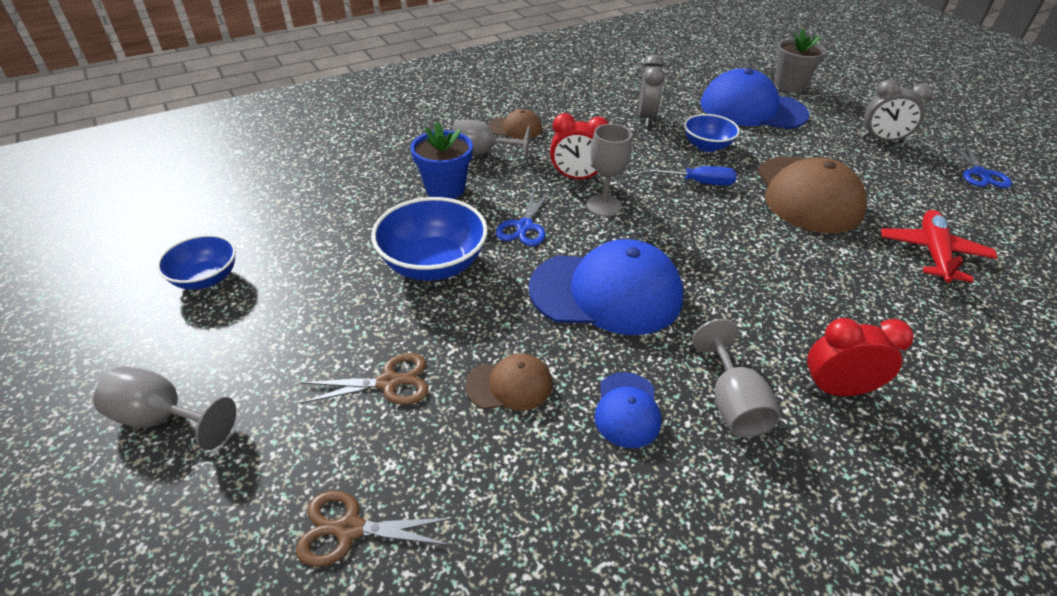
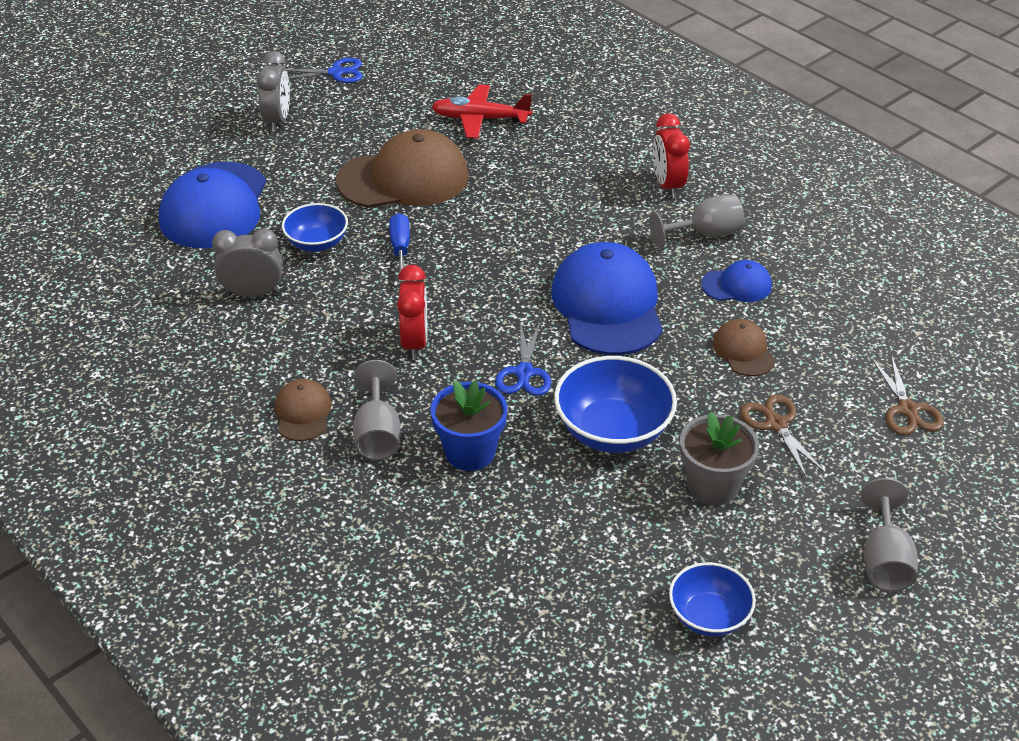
camera: 100 degrees left, 0 degrees up
blue scissors [496,189,550,246] -> blue scissors turned 90 degrees clockwise [495,323,551,396]
grey goblet [586,124,632,217] -> none
grey flower pot [774,29,827,92] -> grey flower pot moved to [680,411,759,506]

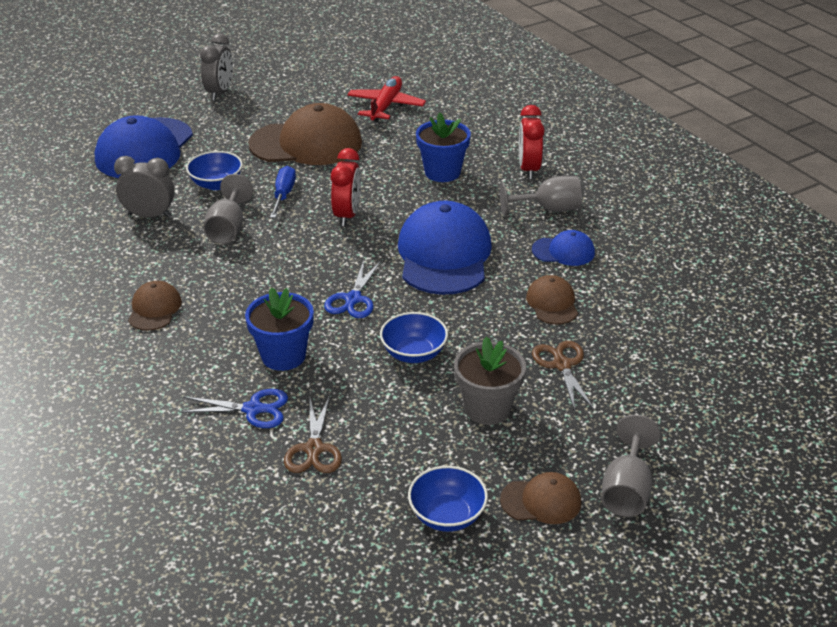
camera: 10 degrees right, 5 degrees down
blue scissors [286,58,363,83] -> blue scissors moved to [179,389,288,428]
grey goblet [353,360,401,460] -> grey goblet moved to [203,174,253,244]
red clock [397,265,427,360] -> red clock moved to [331,148,361,226]
red plane [431,84,532,139] -> red plane turned 90 degrees clockwise [347,76,426,122]
blue bowl [554,356,677,453] -> blue bowl [380,312,448,363], size x0.63
brown scissors [872,355,944,435] -> brown scissors moved to [284,395,342,473]
none -> blue flower pot [416,112,471,182]
none -> brown cap [500,472,581,524]

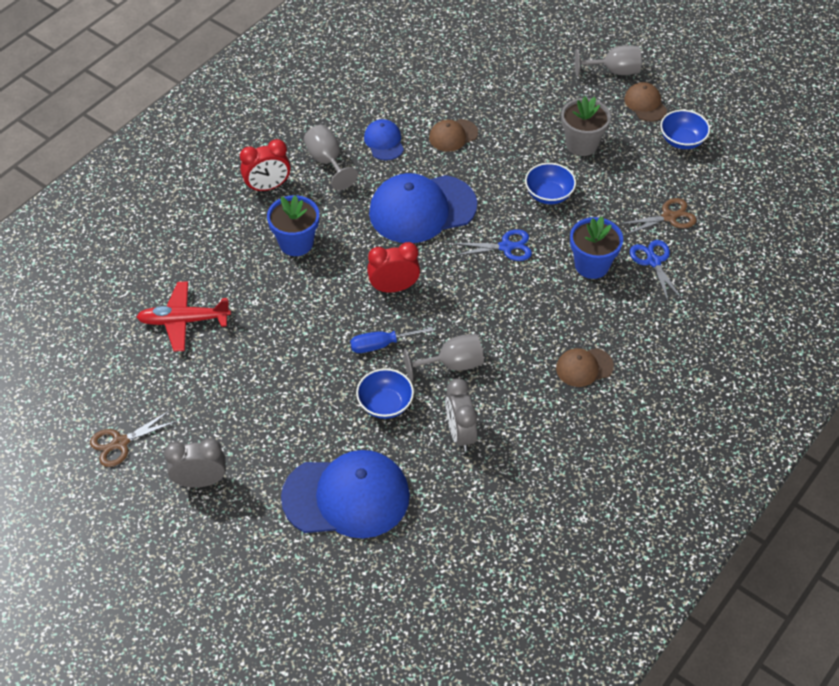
camera: 110 degrees left, 15 degrees up
brown cap [248,103,362,165] -> none
brown scissors [532,341,594,411] -> brown scissors moved to [90,410,177,467]

